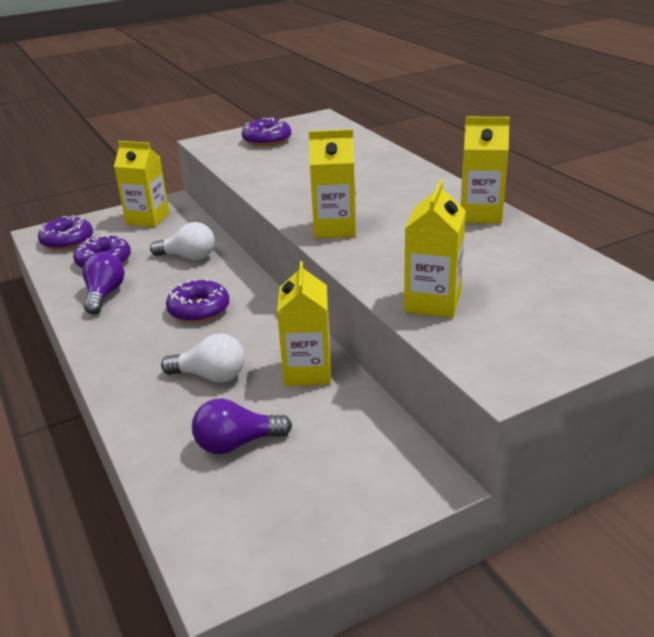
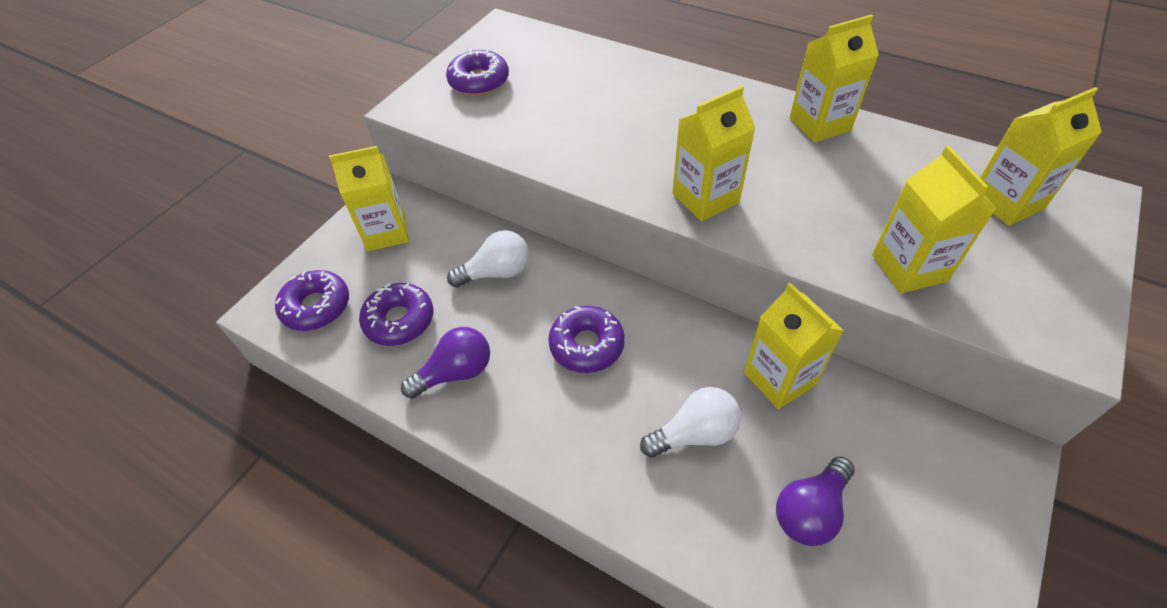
camera: 30 degrees left, 20 degrees up
purple light bulb [82,252,125,314] -> purple light bulb turned 90 degrees clockwise [401,327,490,399]
none -> yellow carton [980,87,1102,226]

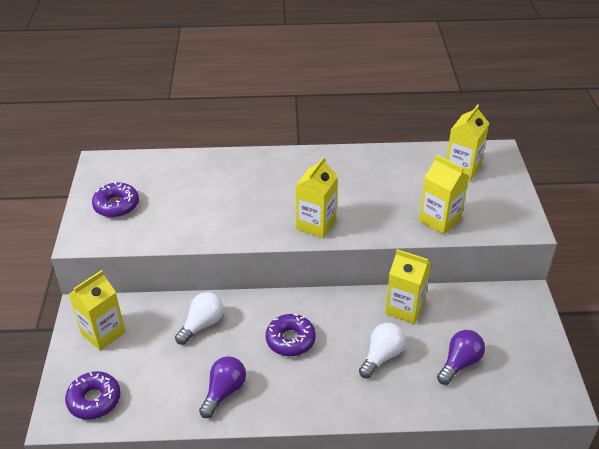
camera: 35 degrees left, 10 degrees down
purple donut [359,283,433,346] -> none
purple light bulb [776,456,855,546] -> purple light bulb turned 150 degrees counterclockwise [437,330,485,385]
yellow carton [789,14,879,143] -> none

